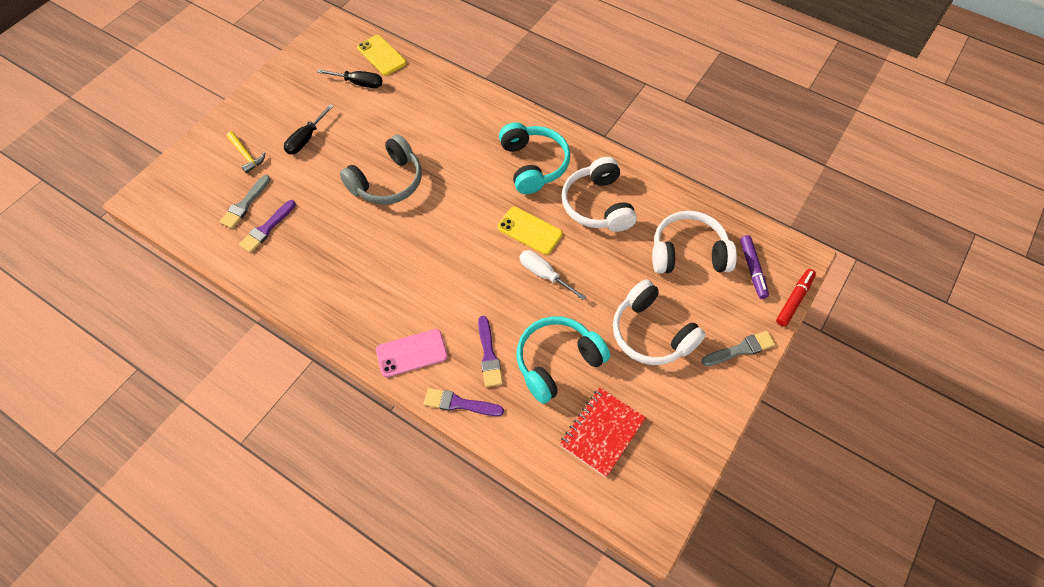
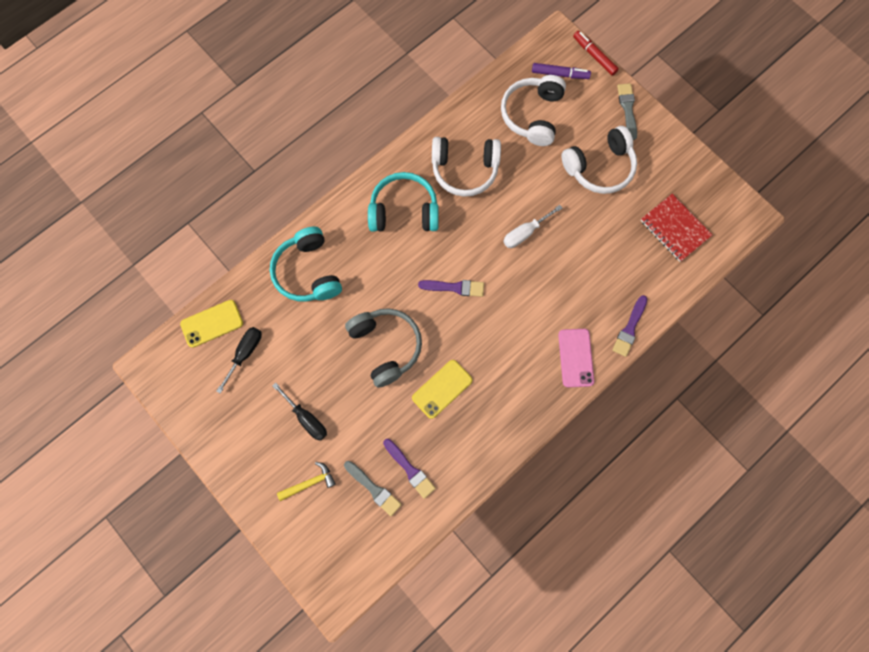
camera: 75 degrees left, 15 degrees up
purple brush [478,316,503,387] -> purple brush moved to [418,280,484,297]
yellow phone [497,207,563,255] -> yellow phone moved to [412,360,472,419]
turquoise headphones [516,316,610,404] -> turquoise headphones moved to [270,227,342,302]

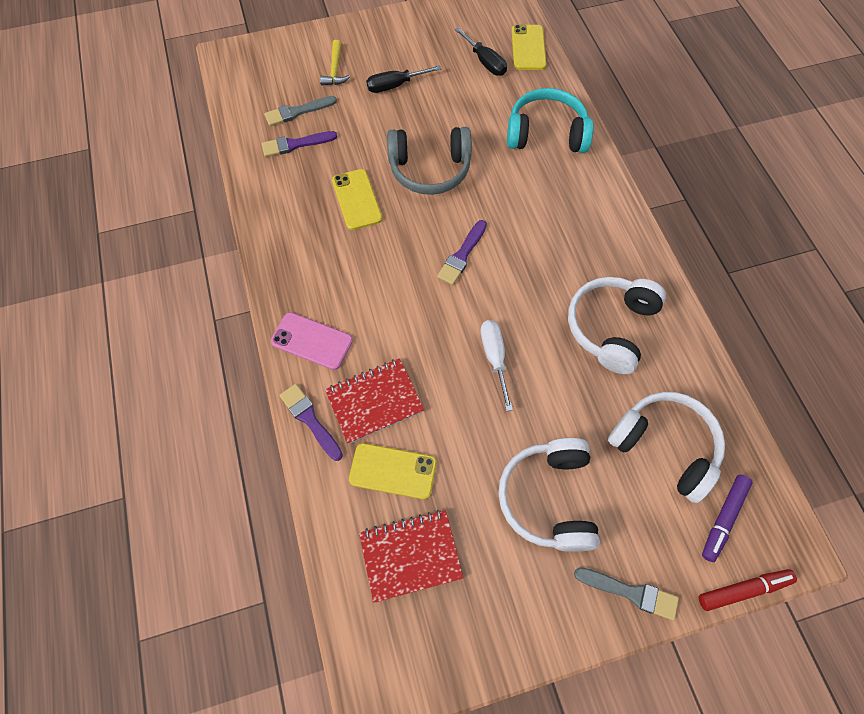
camera: 115 degrees right, 10 degrees down
turquoise headphones [368,172,439,232] -> none
none -> red notebook [325,358,424,444]
none -> yellow phone [349,443,437,499]

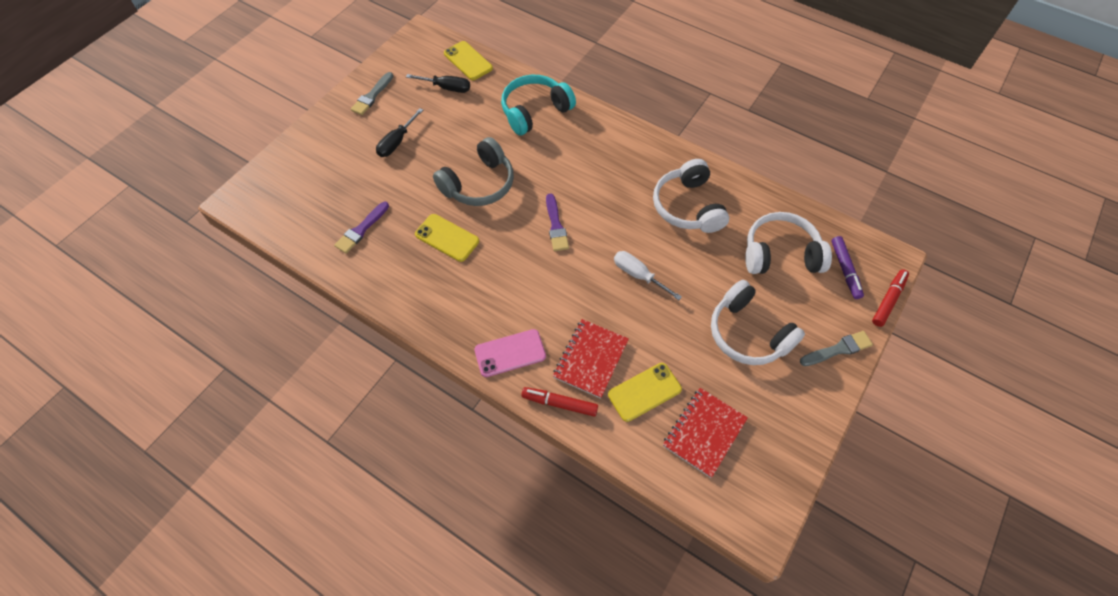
camera: 40 degrees left, 5 degrees down
grey brush [264,96,337,126] -> grey brush moved to [351,72,393,115]
purple brush [279,384,343,461] -> red marker [521,387,598,417]
yellow hammer [320,40,350,85] -> none

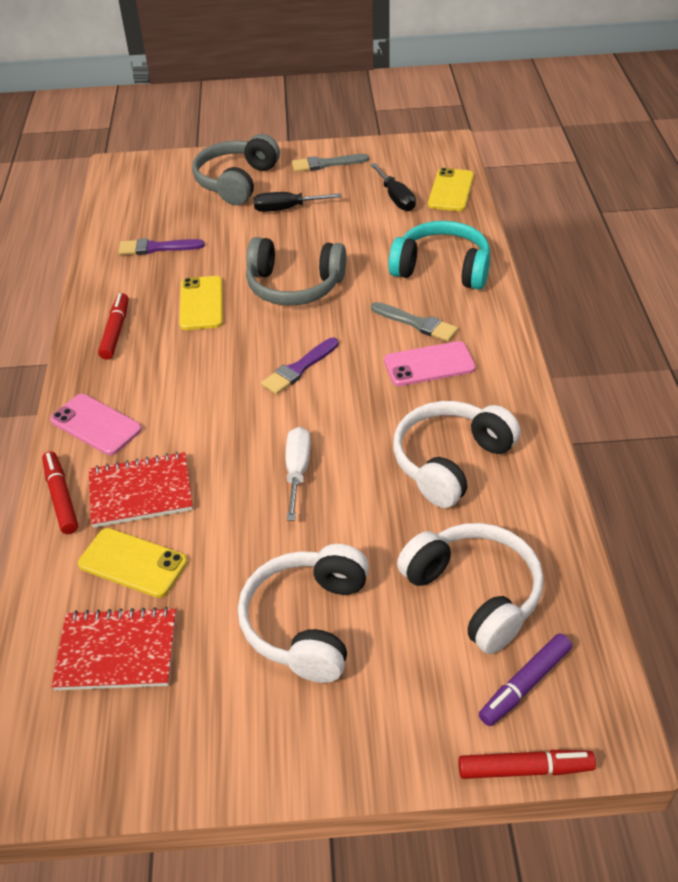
camera: 55 degrees right, 15 degrees down
grey brush [800,331,873,366] -> grey brush moved to [371,302,458,342]
none -> red marker [98,293,129,360]
none -> grey headphones [192,134,280,205]
none -> pink phone [384,341,476,386]

